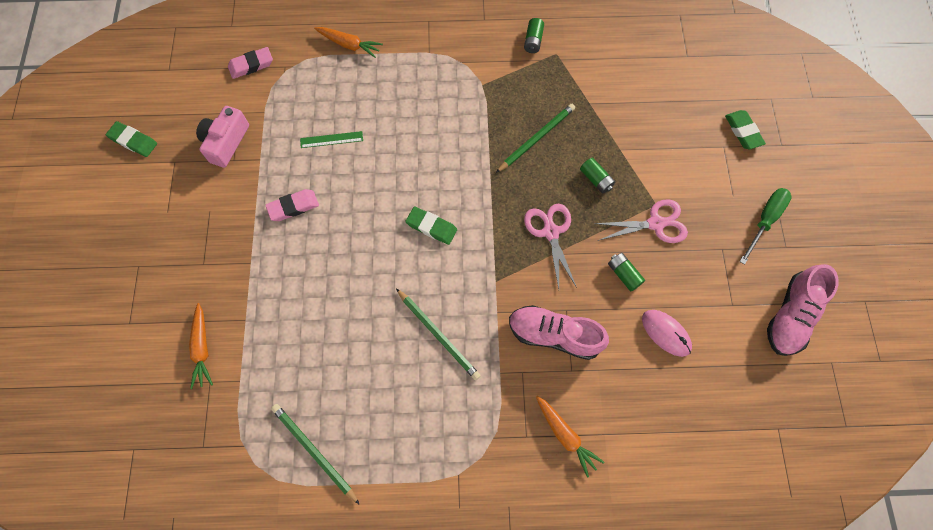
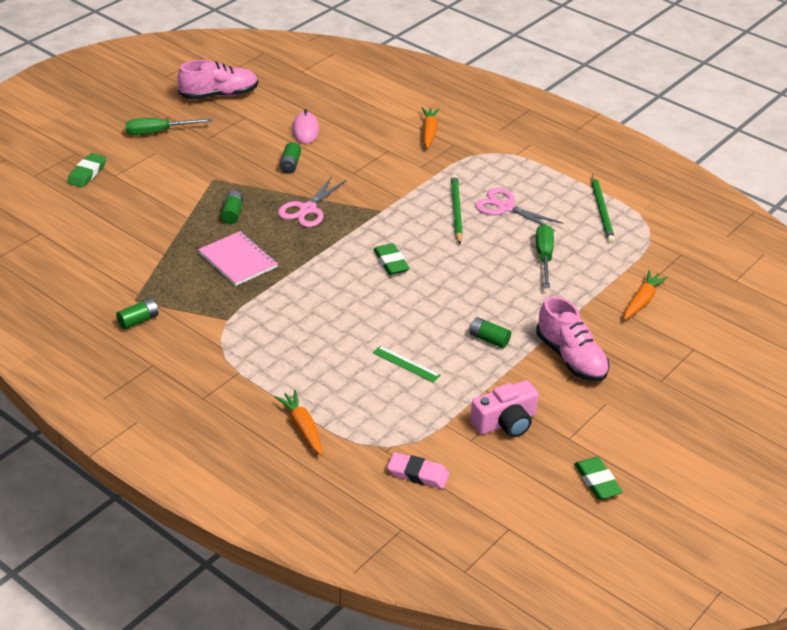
camera: 140 degrees left, 30 degrees down
pink eraser [265,189,319,221] -> green battery [469,317,511,348]
green pencil [496,104,575,173] -> pink notebook [198,231,278,286]
pink shoe [509,305,609,360] -> pink shoe moved to [536,296,610,382]
pink scissors [594,199,688,243] -> pink scissors moved to [475,188,564,231]
none -> green screwdriver [536,224,554,288]

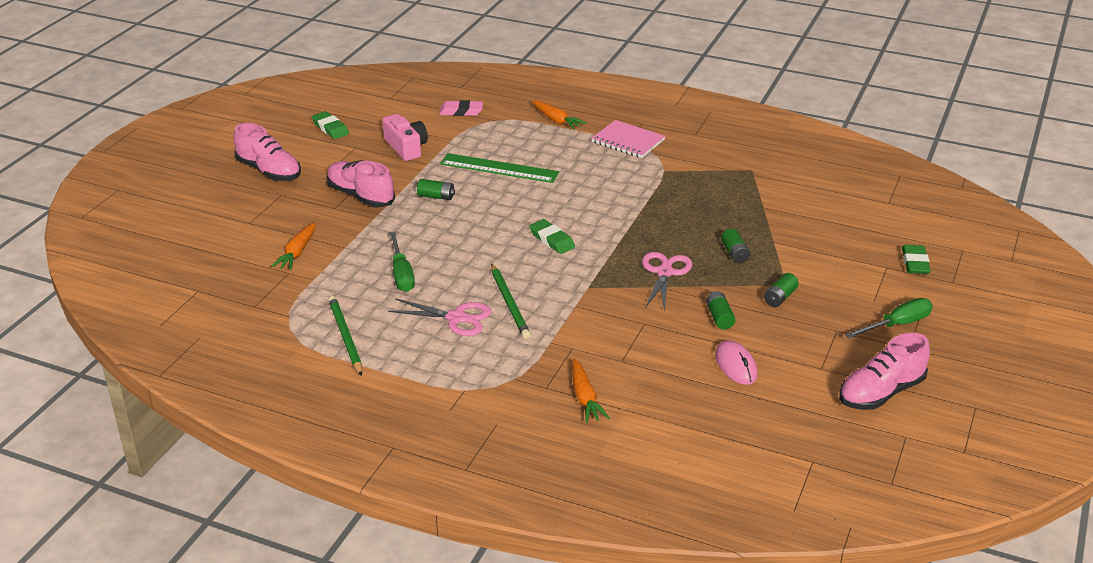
camera: 165 degrees right, 5 degrees down
green battery [116,298,158,330] -> green battery moved to [764,273,799,307]
pink notebook [198,231,278,286] -> pink notebook moved to [591,120,665,158]
green ruler [373,346,440,382] -> green ruler [440,153,559,183], size x1.91
pink camera [470,380,539,437] -> pink camera turned 105 degrees clockwise [383,114,428,161]
none -> pink shoe [234,123,301,181]

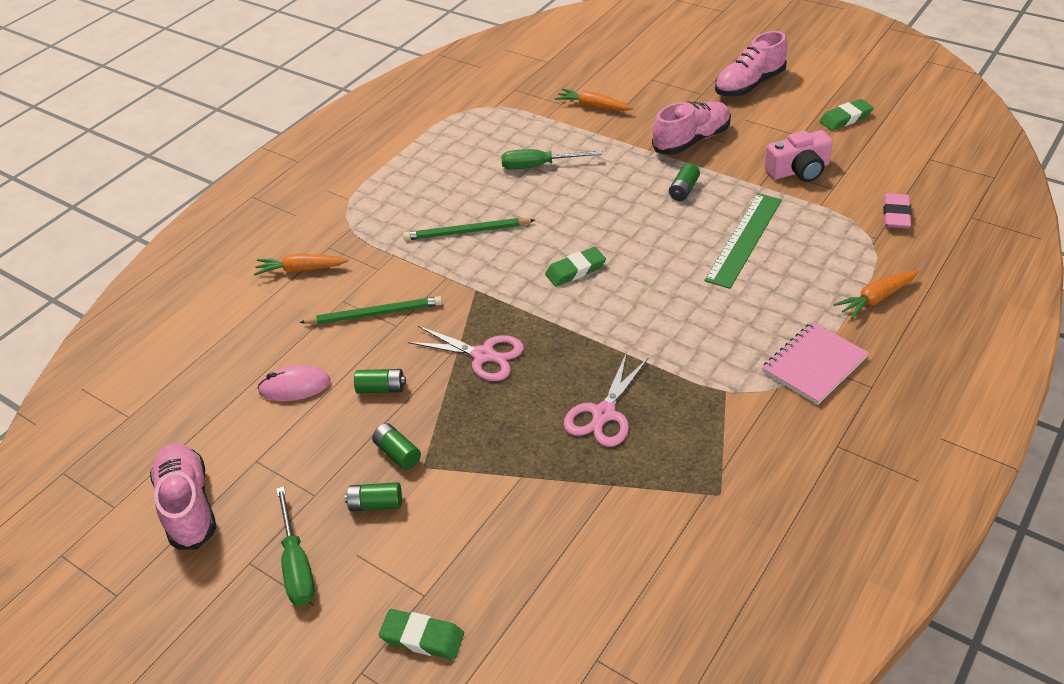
camera: 105 degrees right, 10 degrees up
green pencil [329,296,362,376] -> green pencil moved to [299,296,442,324]
pink scissors [388,298,491,336] -> pink scissors moved to [564,352,649,447]
green battery [721,229,750,263] -> green battery moved to [345,482,402,512]

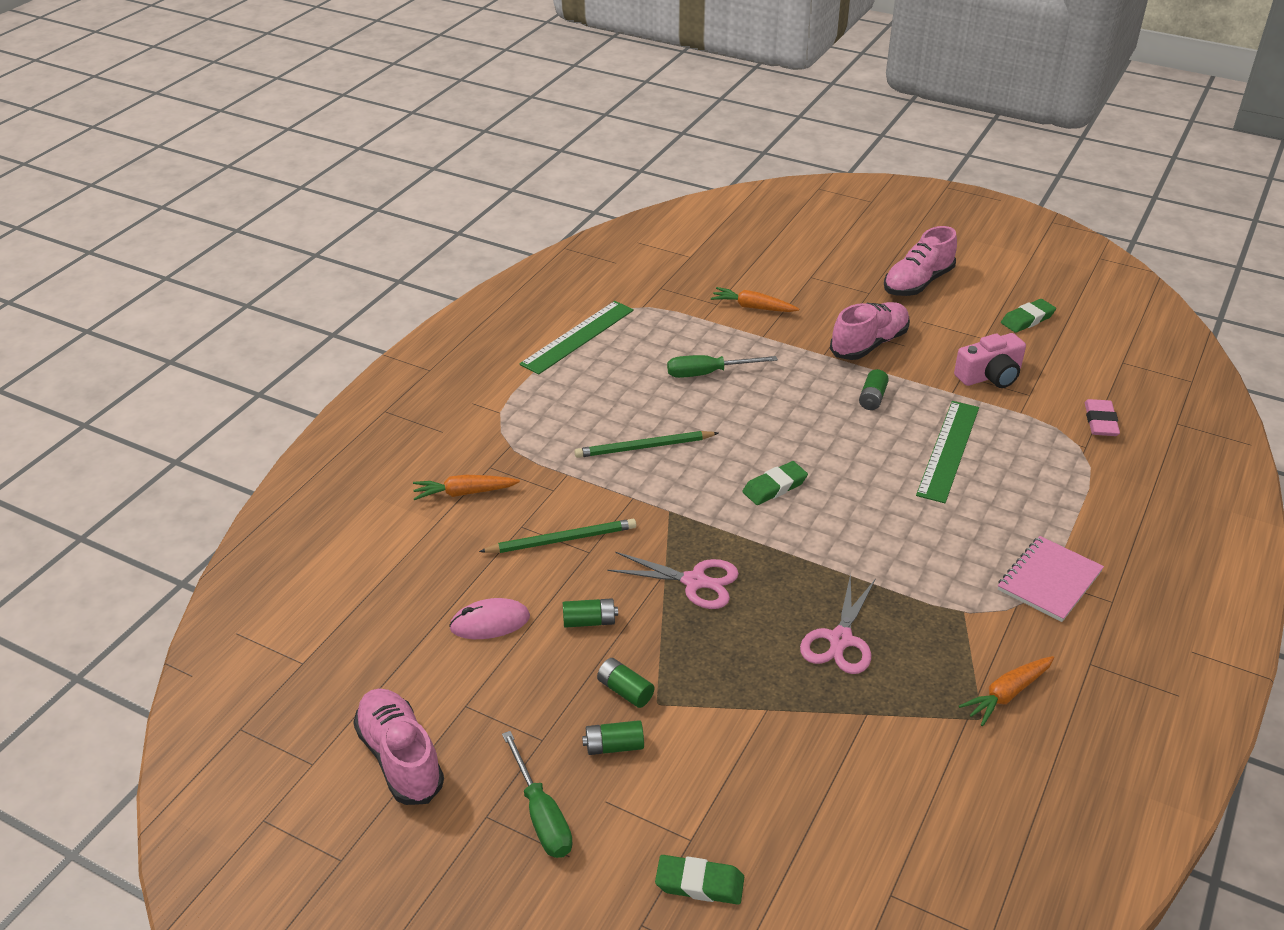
camera: 10 degrees left, 5 degrees down
orange carrot [834,270,919,319] -> orange carrot moved to [959,656,1054,726]
none -> green ruler [520,301,634,375]

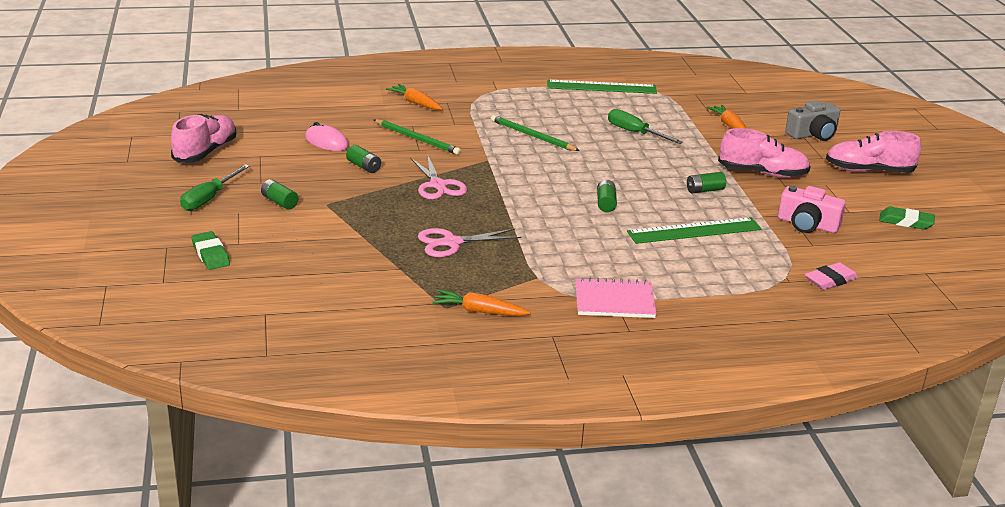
camera: 50 degrees right, 10 degrees down
green battery [597,658,654,708] -> green battery moved to [597,180,617,212]
green eraser [742,461,808,505] -> none
none -> grey camera [785,100,840,141]

